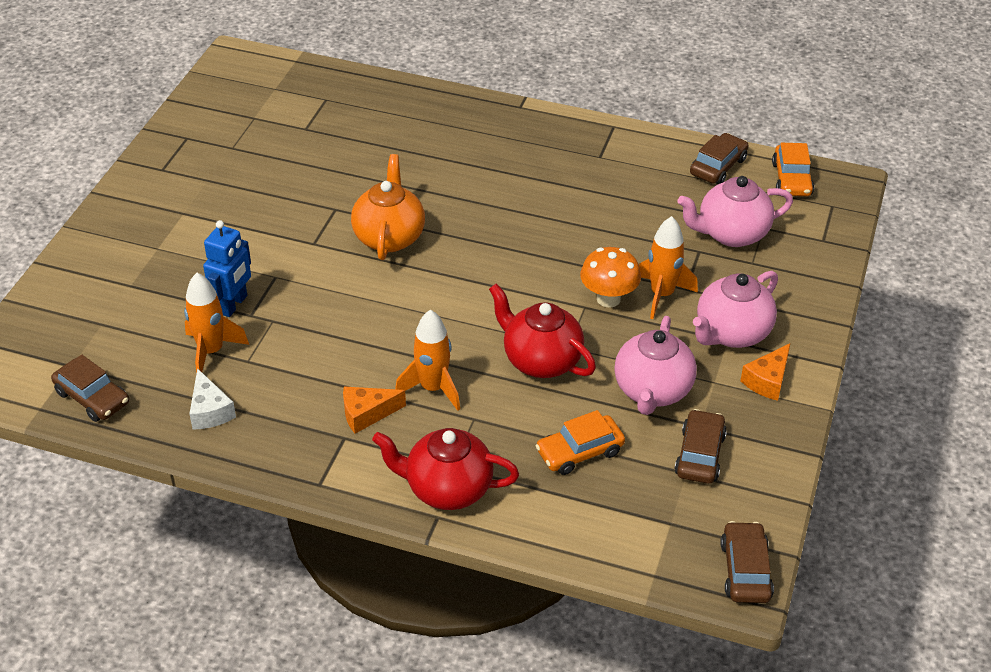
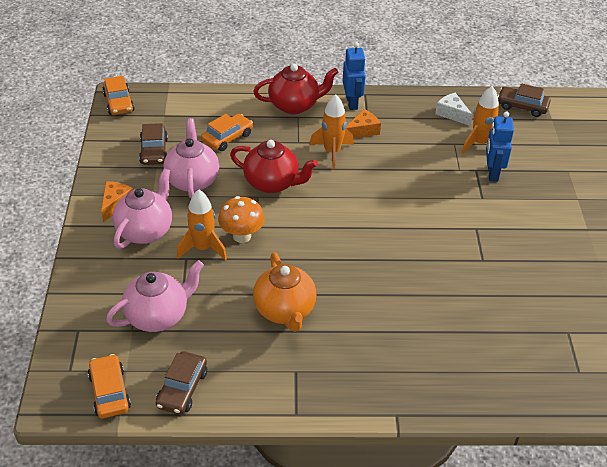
camera: 160 degrees right, 0 degrees up
orange teapot [351,154,425,260] -> orange teapot moved to [253,252,316,332]
brown car [720,521,774,603] -> orange car [102,76,134,115]
none -> blue robot [342,42,366,110]

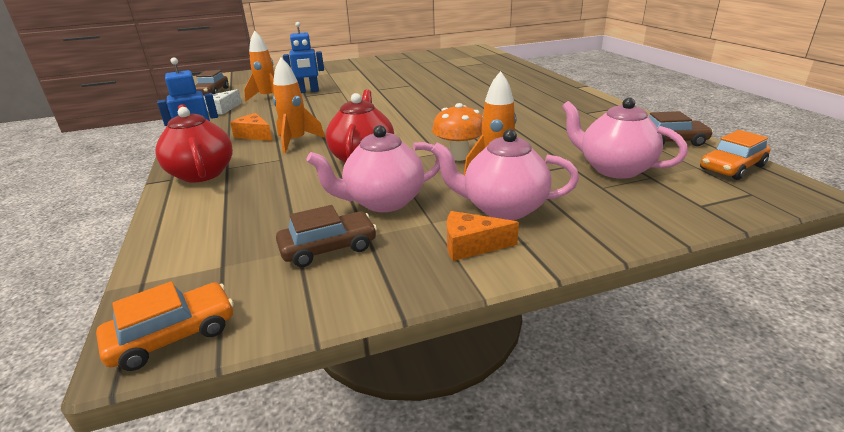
camera: 105 degrees left, 15 degrees down
orange car [201,114,253,151] -> none
orange teapot [253,252,316,332] -> none

